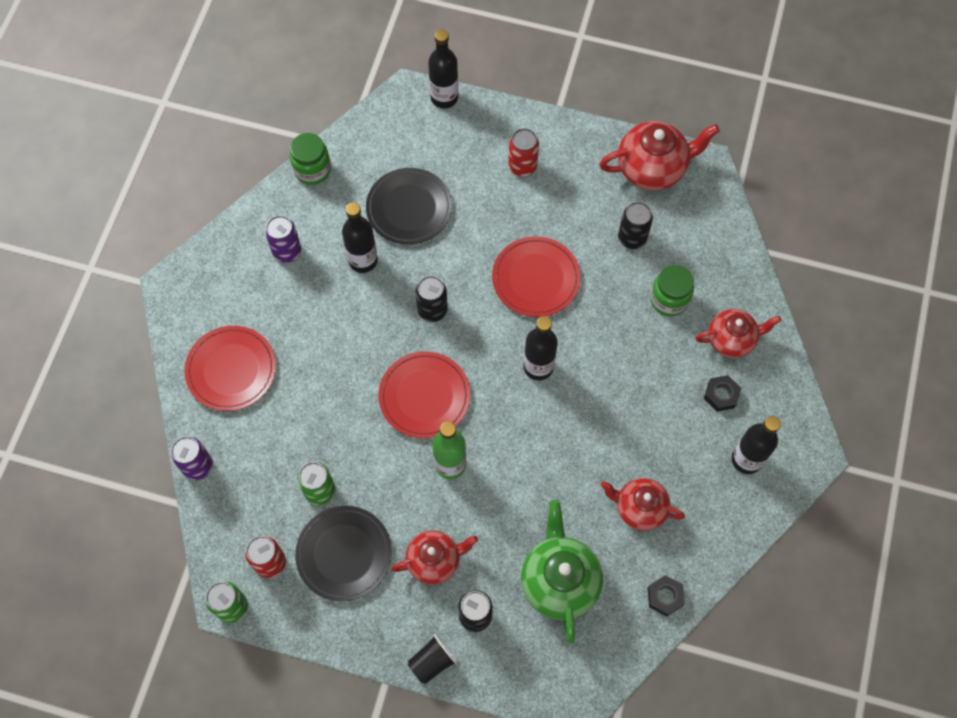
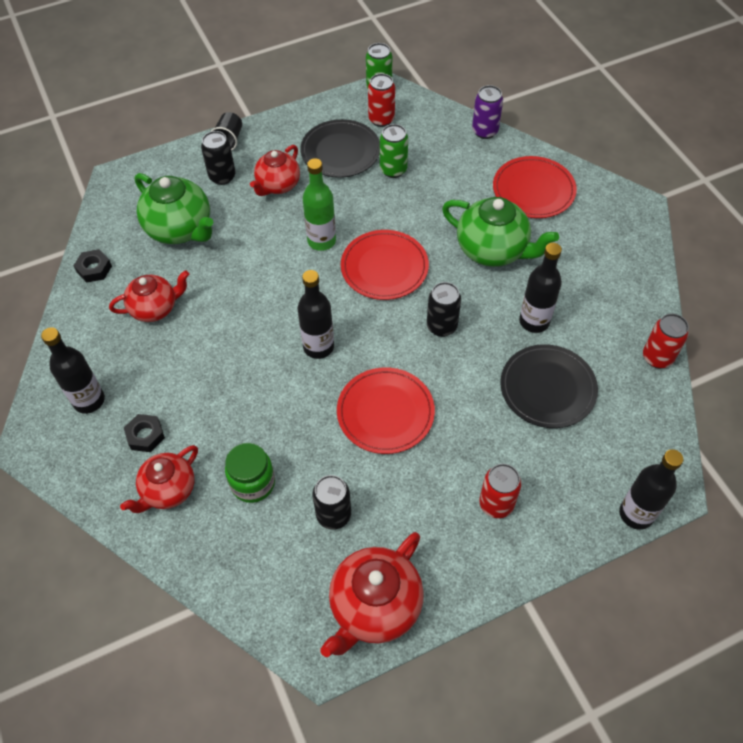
camera: 140 degrees right, 10 degrees down
purple can [265,215,301,263] -> none
green jar [290,133,331,185] -> red can [643,314,689,368]
none -> green teapot [442,197,559,267]

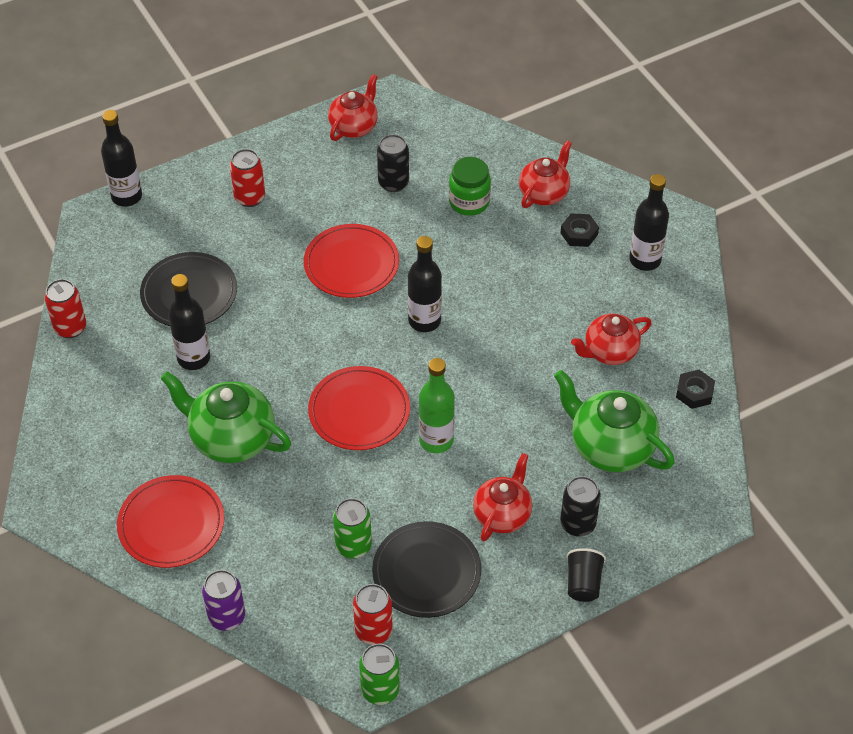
camera: 175 degrees right, 5 degrees down
red teapot [320,532,424,657] -> red teapot [328,74,378,141], size x0.67
black can [427,282,461,337] -> none

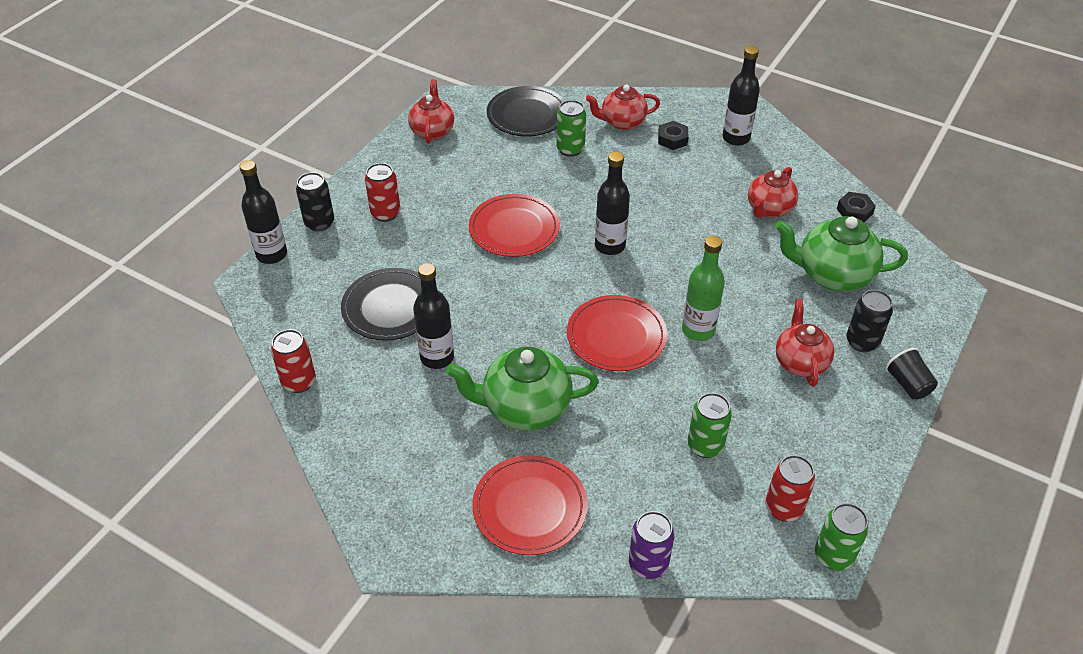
camera: 30 degrees left, 5 degrees down
black plate [372,521,481,618] -> black plate moved to [487,86,565,137]
black can [377,134,409,192] -> black can moved to [296,172,334,232]
green jar [449,157,491,216] -> green can [556,100,586,157]
red teapot [519,140,572,208] -> red teapot turned 105 degrees counterclockwise [586,85,660,130]

